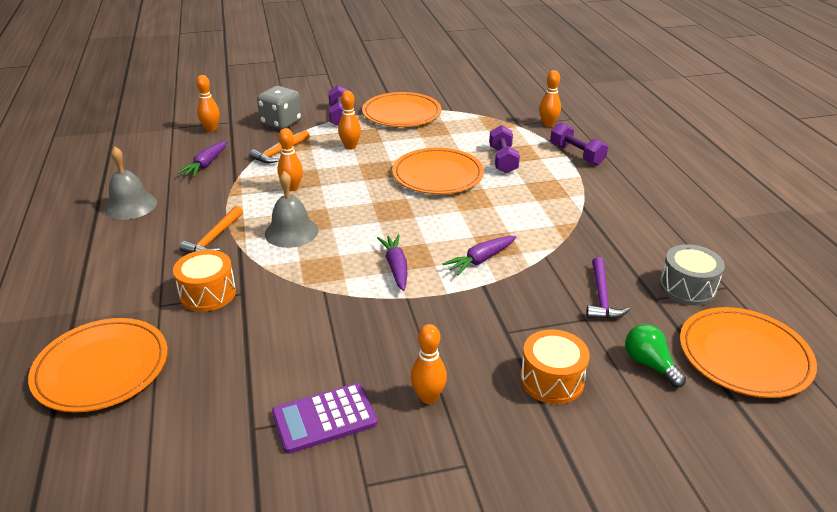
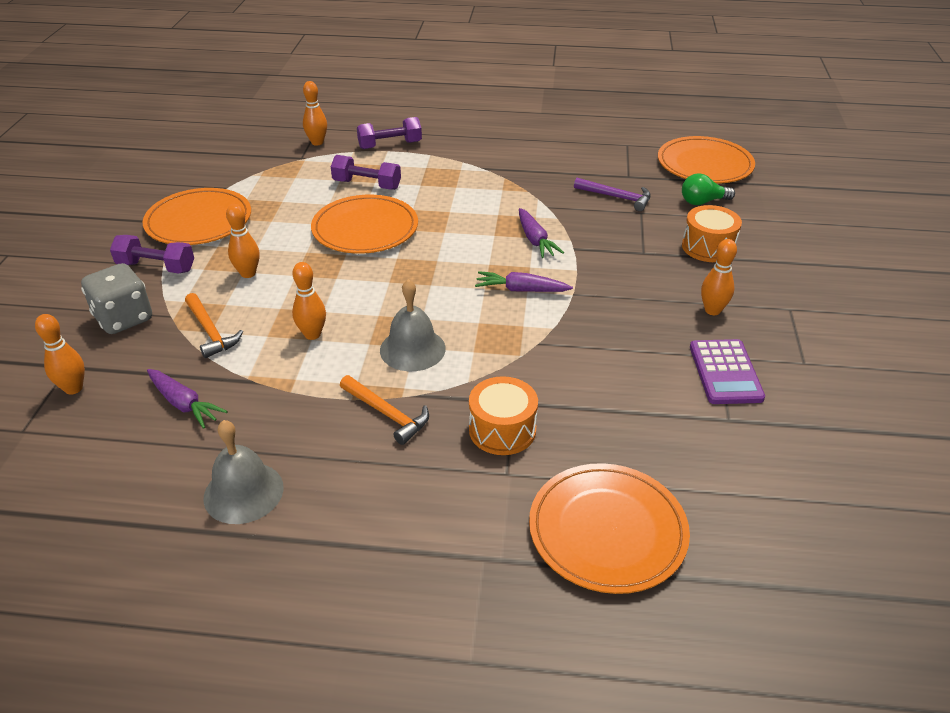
camera: 70 degrees left, 5 degrees up
grey drum [660,244,725,306] -> none

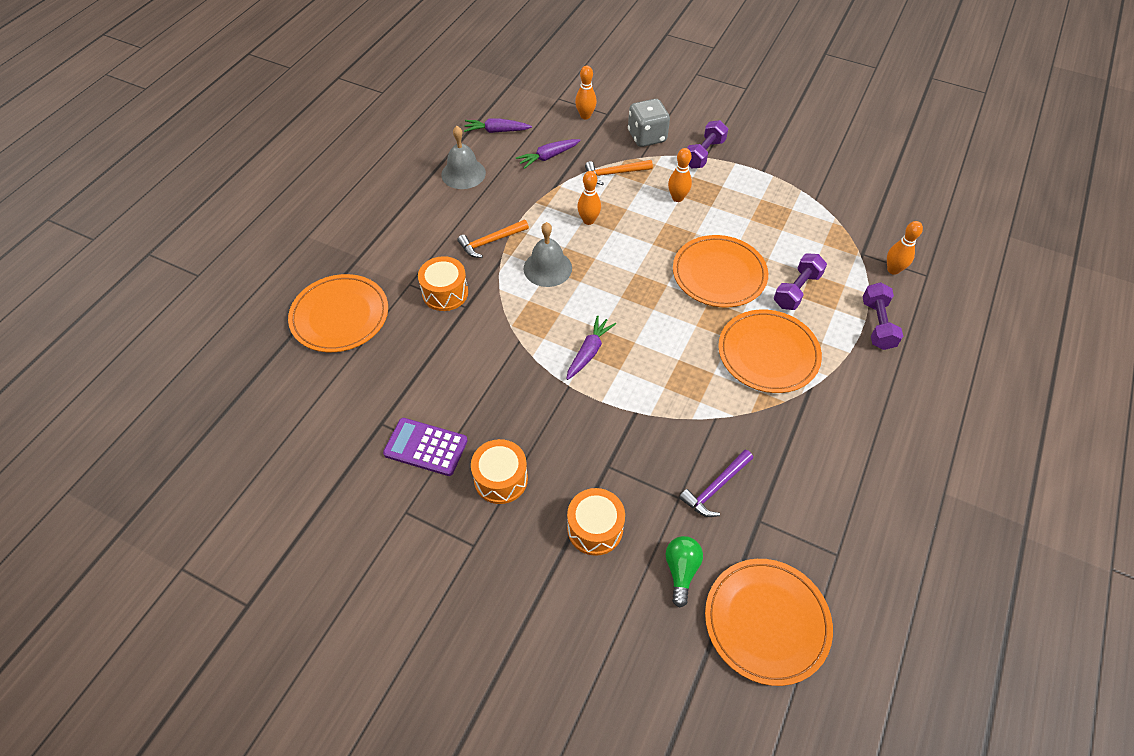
camera: 110 degrees right, 15 degrees up
orange plate [143,188,251,245] -> orange plate moved to [718,310,822,393]
purple carrot [519,208,564,258] -> purple carrot moved to [464,118,532,133]
orange bowling pin [701,239,737,315] -> orange drum [471,439,528,504]

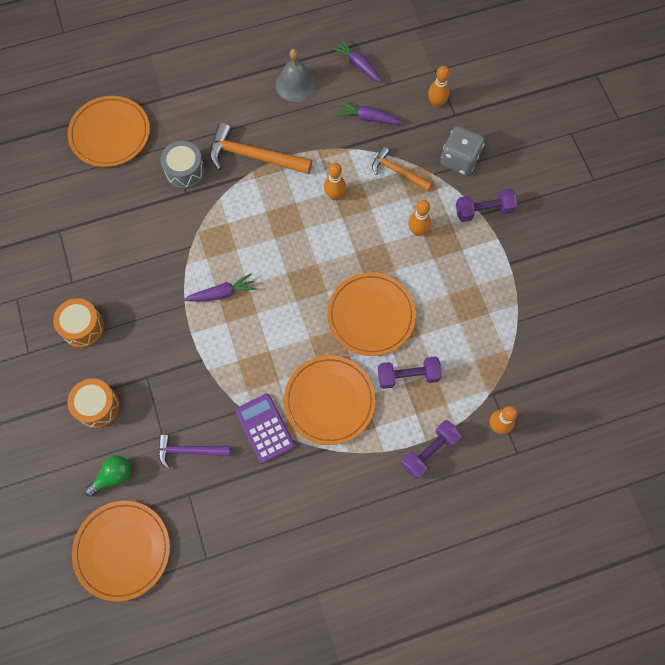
camera: 45 degrees right, 15 degrees up
purple calculator [383,418,468,476] -> purple calculator moved to [235,393,295,464]
orange drum [418,256,468,311] -> grey drum [160,141,205,189]
orange hammer [457,219,529,258] -> orange hammer [210,123,312,174], size x1.63
grey bell [524,222,572,287] -> none

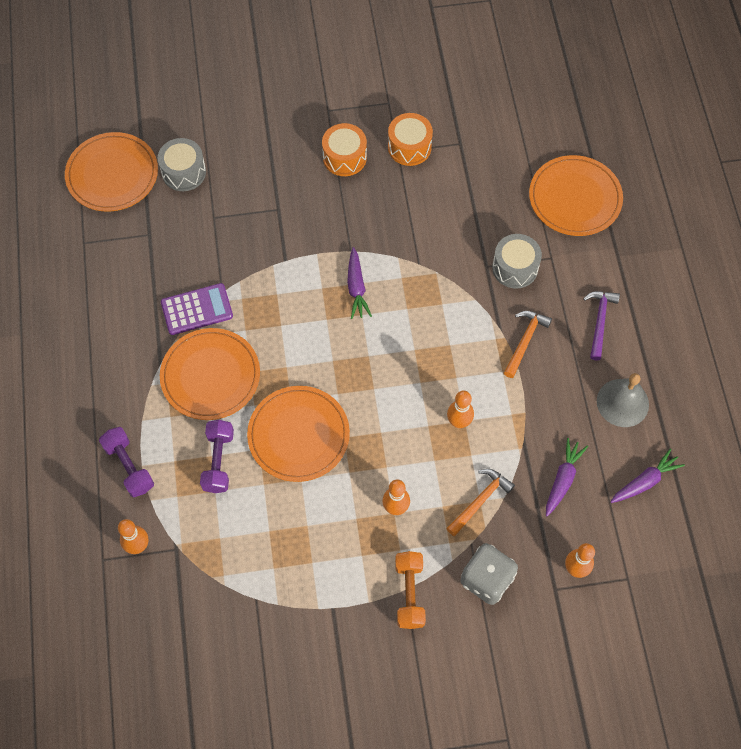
camera: 100 degrees right, 5 degrees down
orange drum [68,378,120,428] -> orange drum moved to [388,113,433,166]
green light bulb [85,456,131,497] -> grey drum [158,138,206,191]
purple hammer [158,435,231,469] -> purple hammer moved to [583,291,620,361]
orange hammer [210,123,312,174] -> orange hammer [504,311,552,378], size x0.61
purple dumbbell [456,188,517,222] -> orange dumbbell [395,551,426,629]

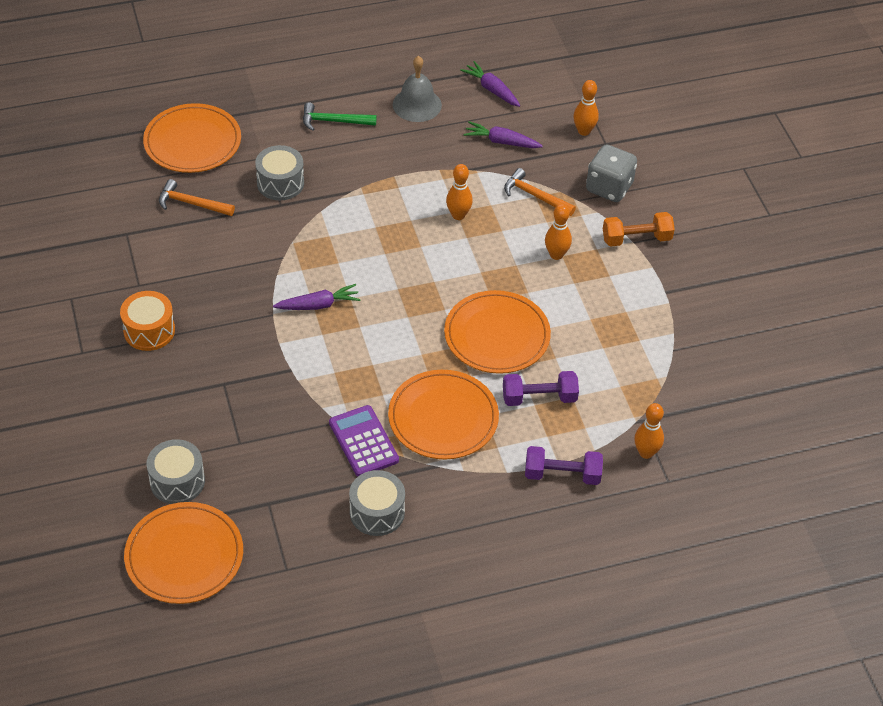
camera: 100 degrees left, 15 degrees down
purple dumbbell [99,427,154,497] -> purple dumbbell turned 45 degrees clockwise [525,446,603,485]
orange drum [388,113,433,166] -> none
orange hammer [504,311,552,378] -> orange hammer moved to [159,179,235,216]
purple hammer [583,291,620,361] -> green hammer [303,102,377,131]
none -> grey drum [349,470,405,536]

